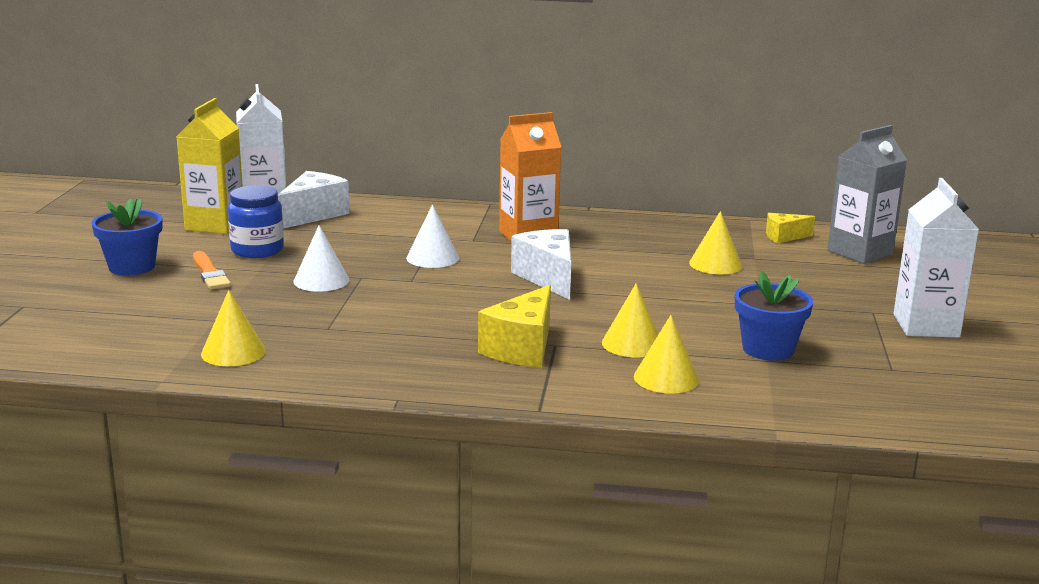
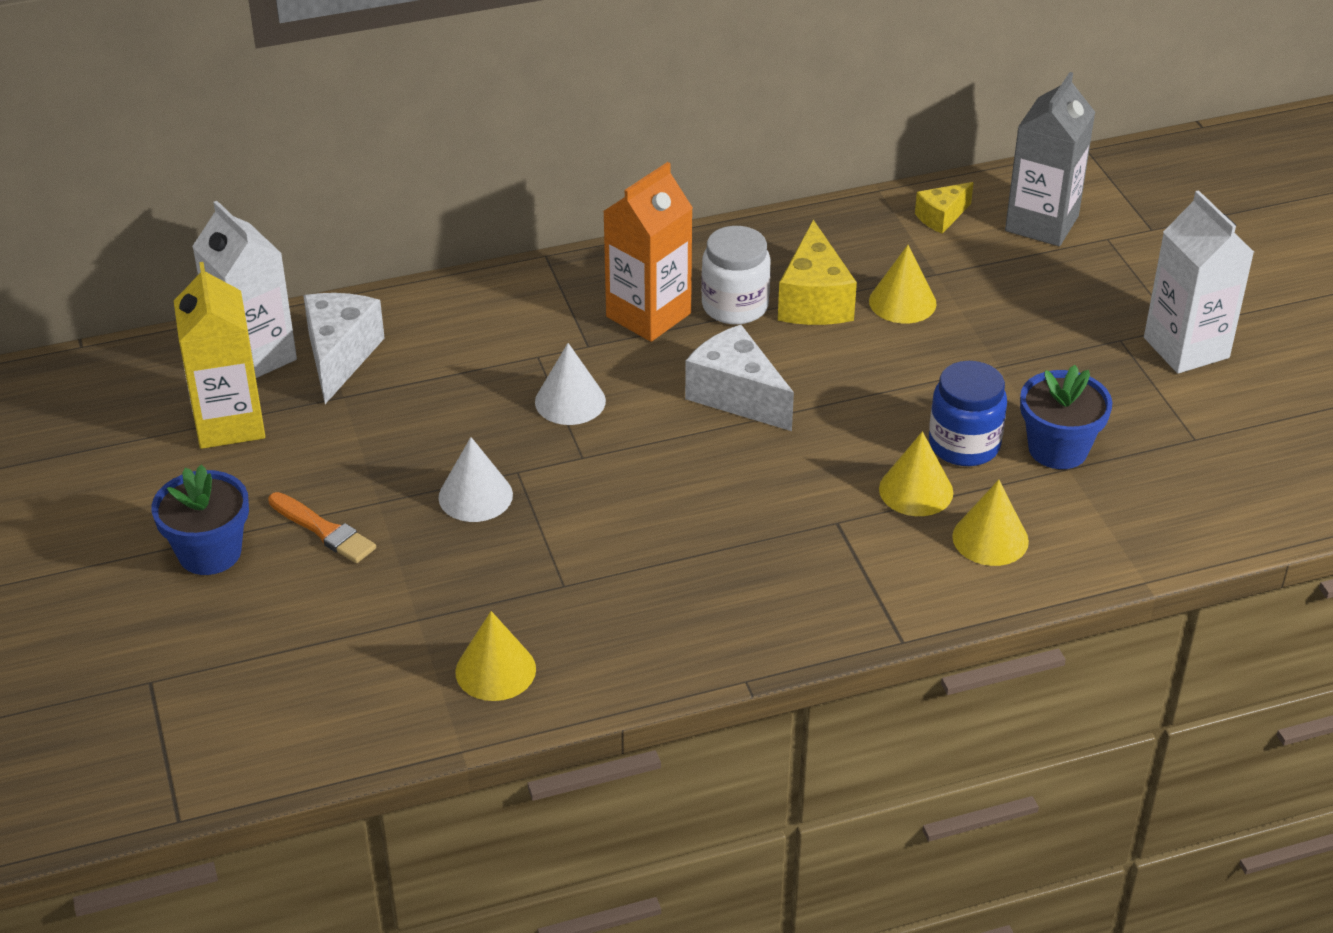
camera: 25 degrees left, 20 degrees up
blue jar [228,185,284,258] -> blue jar moved to [929,361,1007,466]
yellow cheese [478,285,551,367] -> yellow cheese moved to [778,220,857,325]
none -> white jar [701,226,771,325]

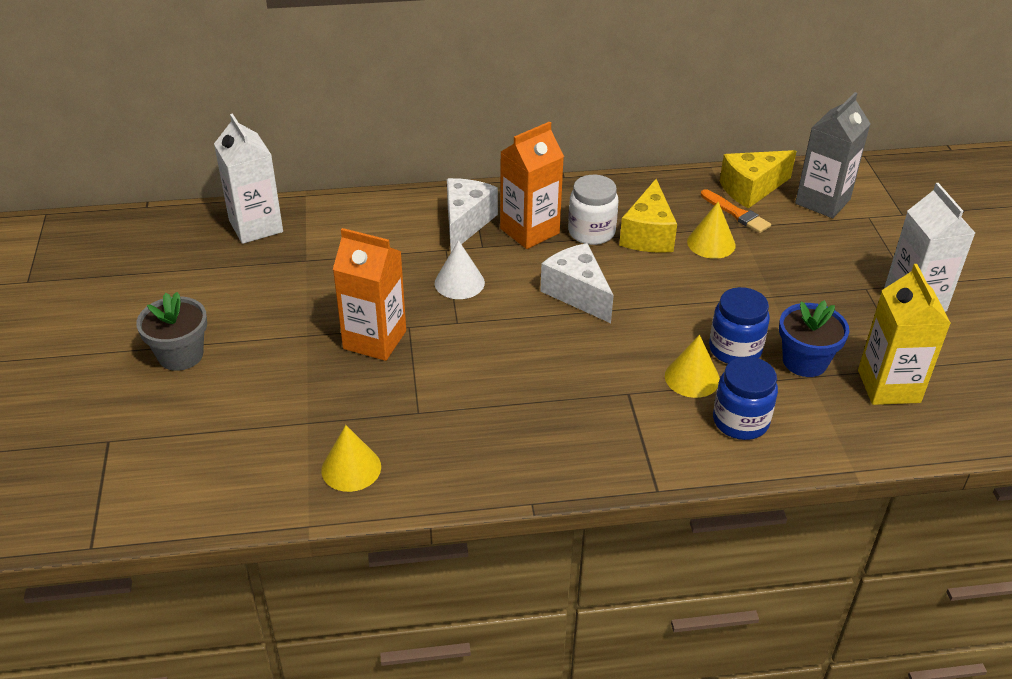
camera: 10 degrees right, 0 degrees up
blue flower pot [151,464,249,575] -> grey flower pot [136,292,207,371]
yellow carton [174,262,265,449] -> yellow carton moved to [858,264,951,405]
orange brush [268,492,376,563] -> orange brush moved to [701,189,771,233]
white cheese [303,293,384,404] -> white cheese moved to [447,178,498,252]
white cone [438,437,513,522] -> orange carton [333,228,406,361]
yellow cheese [915,182,974,234] -> yellow cheese [719,150,797,208], size x1.73
yellow cone [952,480,1029,566] -> blue jar [713,356,778,440]

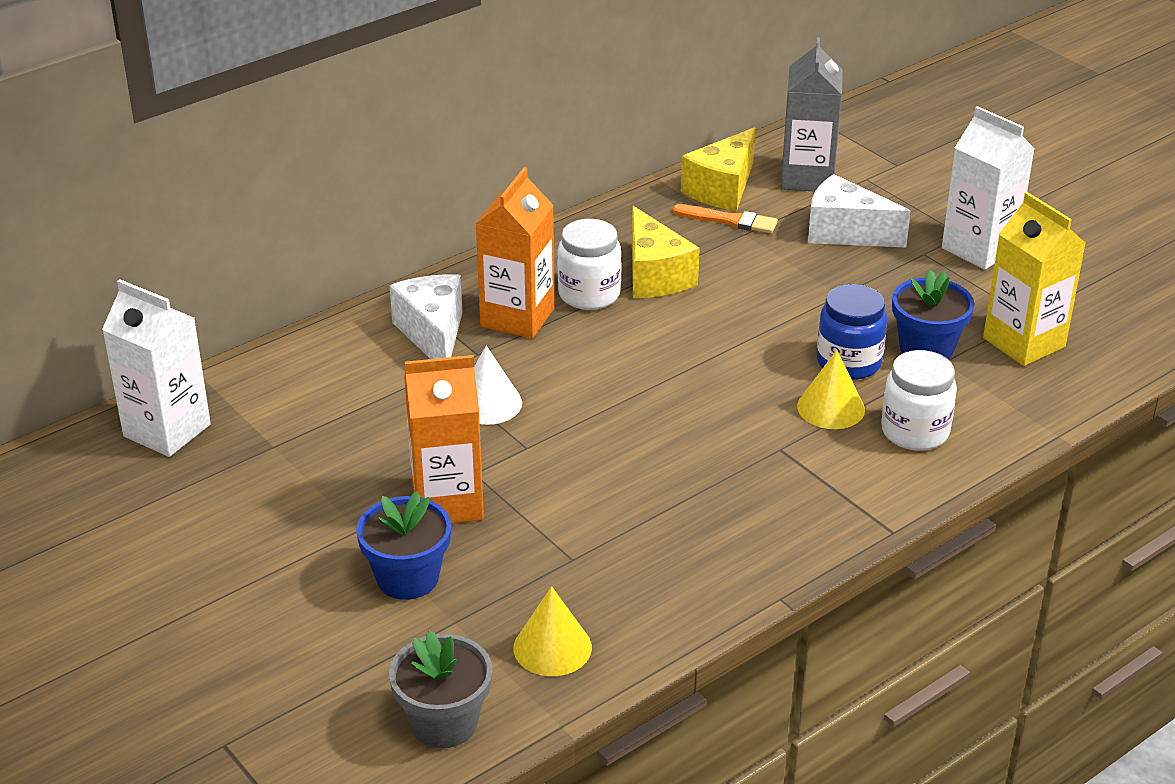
camera: 30 degrees left, 5 degrees down
grey flower pot [136,292,207,371] -> grey flower pot moved to [389,630,492,748]
white cheese [540,243,614,323] -> white cheese moved to [808,174,911,248]
yellow cone [687,202,736,259] -> none
blue jar [713,356,778,440] -> white jar [881,350,957,451]
none -> blue flower pot [356,491,451,600]

